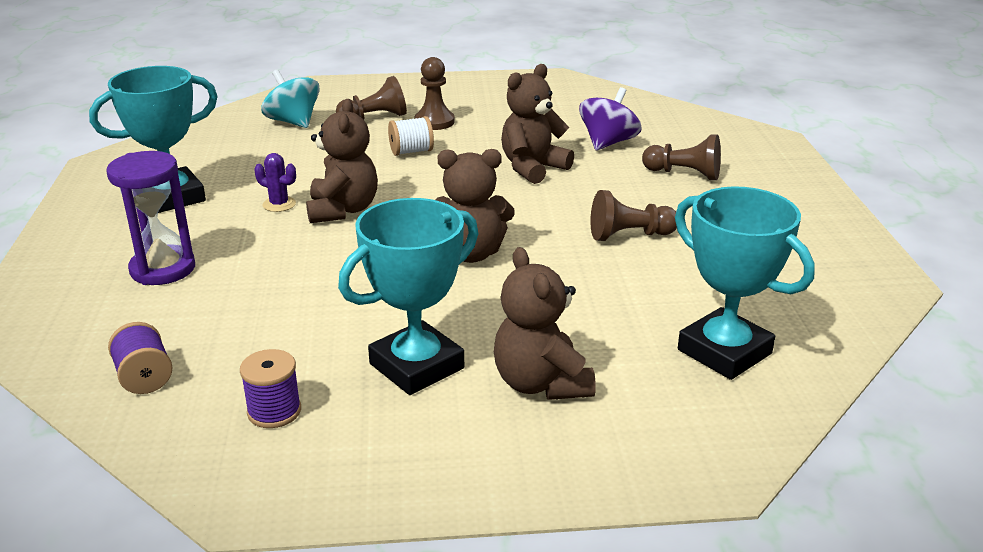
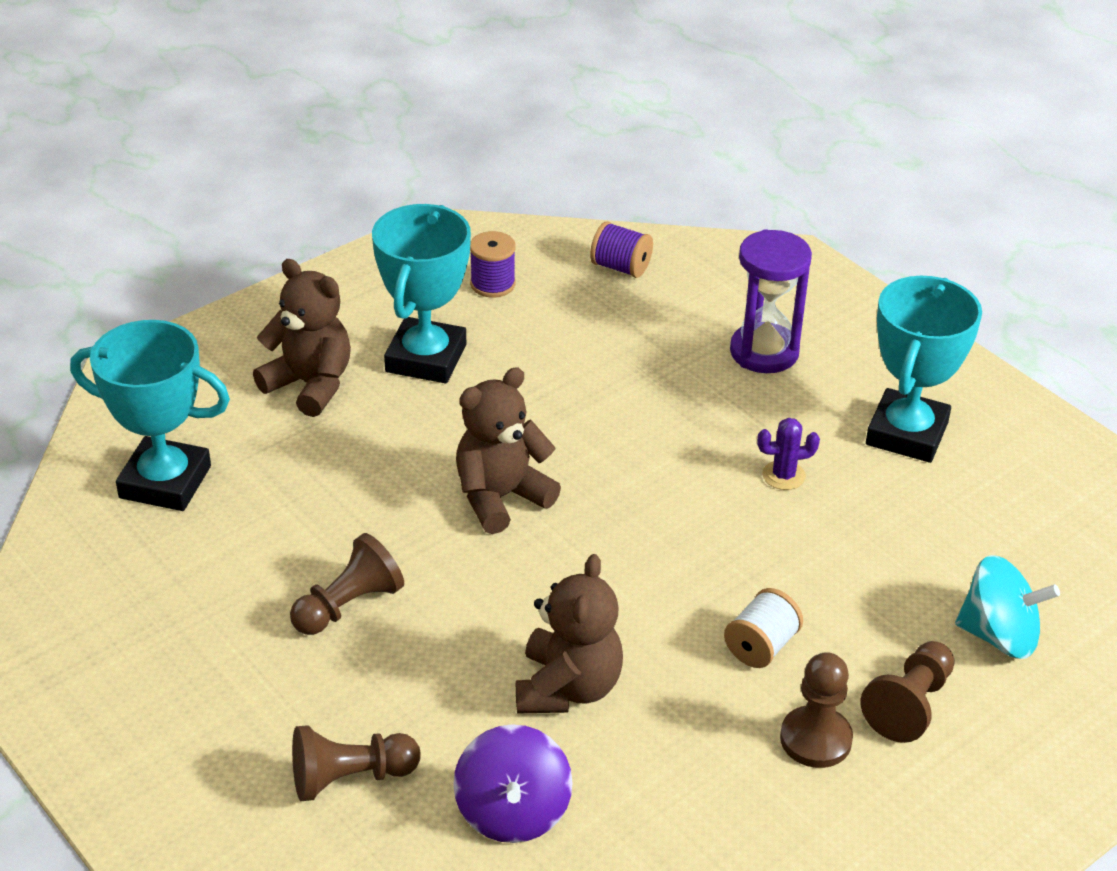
camera: 145 degrees right, 10 degrees up
brown teddy bear [306,99,378,223] -> none

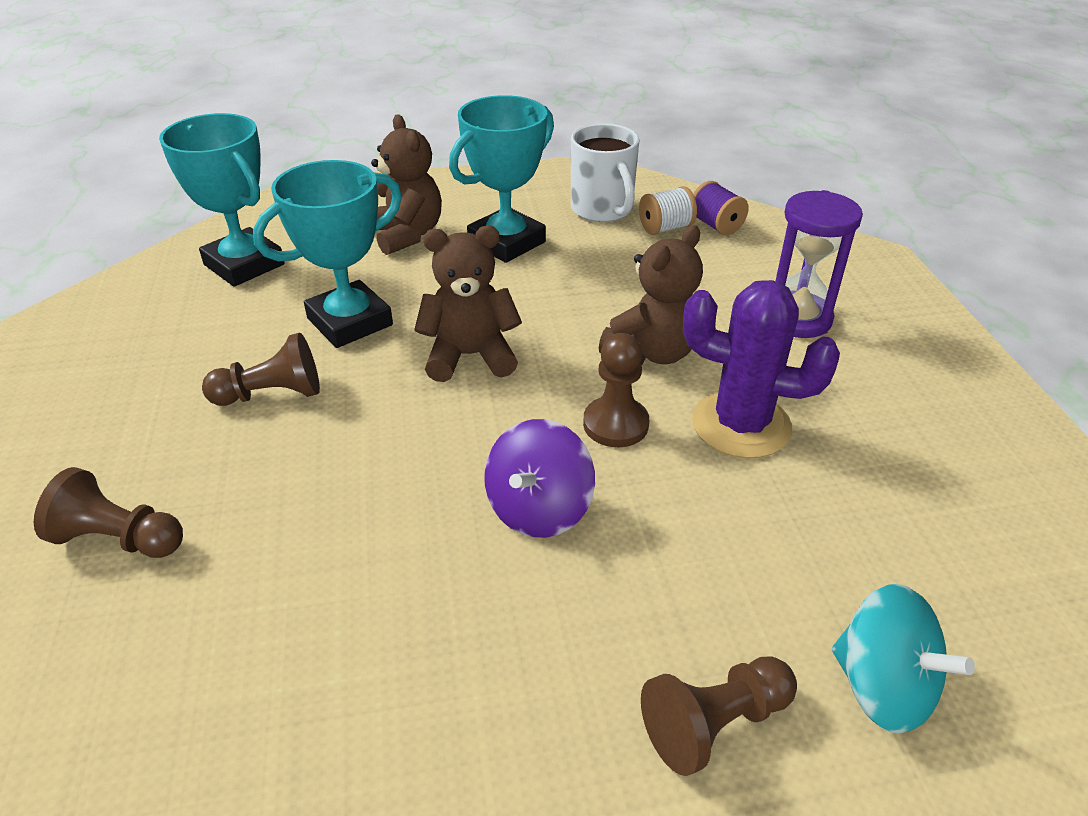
camera: 30 degrees right, 0 degrees up
purple spinning top [453,724,573,843] -> purple spinning top moved to [485,419,595,538]
purple spool [470,231,516,298] -> white mug [571,123,640,222]
brown teddy bear [516,554,623,713] -> brown teddy bear moved to [599,225,703,365]
white spool [724,588,803,668] -> white spool moved to [639,186,697,235]
purple cactus [757,418,820,490] -> purple cactus [683,280,840,458], size x2.16
brown pawn [780,652,853,768] -> brown pawn moved to [583,333,649,447]
turquoise trophy [866,276,982,463] -> turquoise trophy moved to [253,160,402,348]

